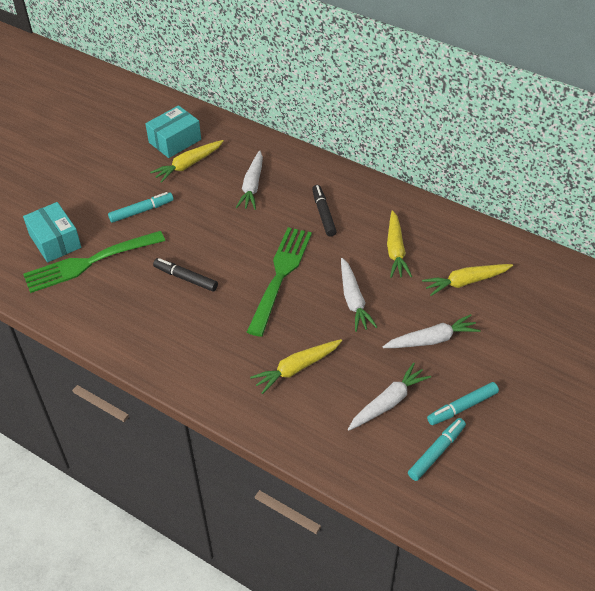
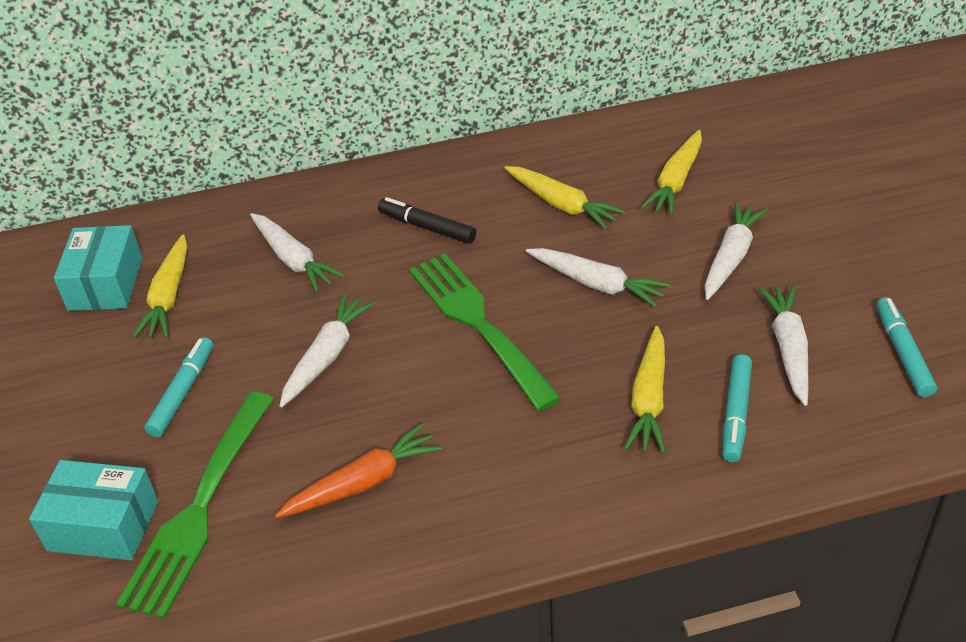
camera: 45 degrees left, 5 degrees down
black marker [153,258,218,292] -> none
turquoise marker [427,382,499,425] -> turquoise marker moved to [723,354,752,462]
none -> orange carrot [275,423,442,518]
none -> white carrot [280,294,375,407]

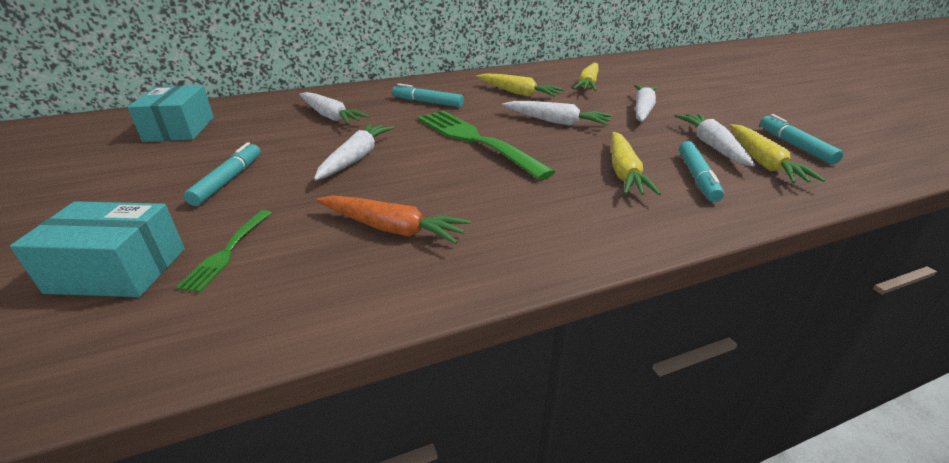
camera: 10 degrees left, 10 degrees down
green fork [116,392,274,619] -> green fork [175,210,271,292], size x0.48
yellow carrot [133,235,187,339] -> yellow carrot moved to [730,124,826,183]
orange carrot [275,423,442,518] -> orange carrot turned 60 degrees clockwise [316,195,471,244]
black marker [378,197,476,244] -> turquoise marker [392,83,464,107]

